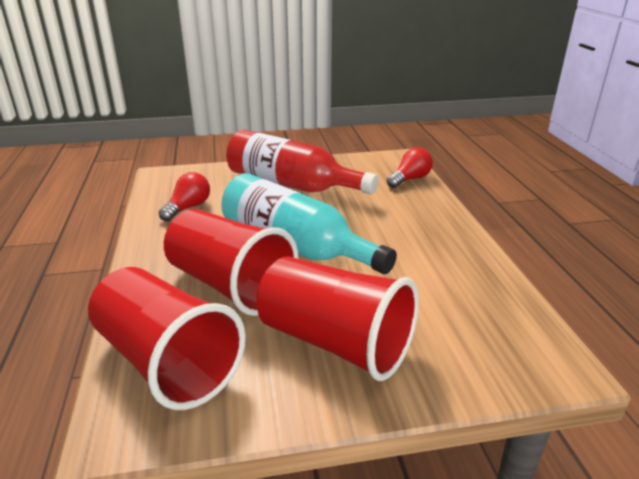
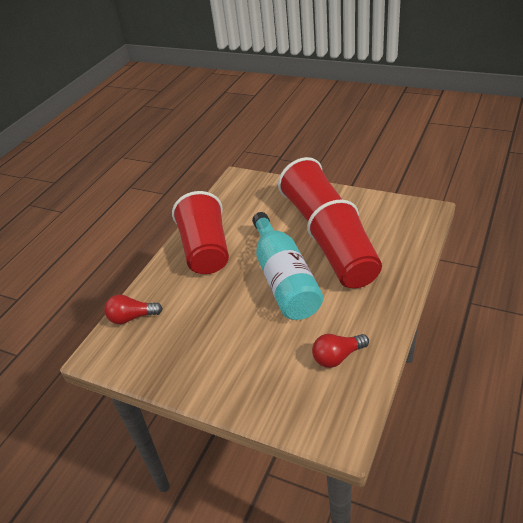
camera: 140 degrees left, 10 degrees up
red cup [88,267,246,410] -> red cup moved to [172,191,229,274]
red bottle [226,130,379,195] -> none

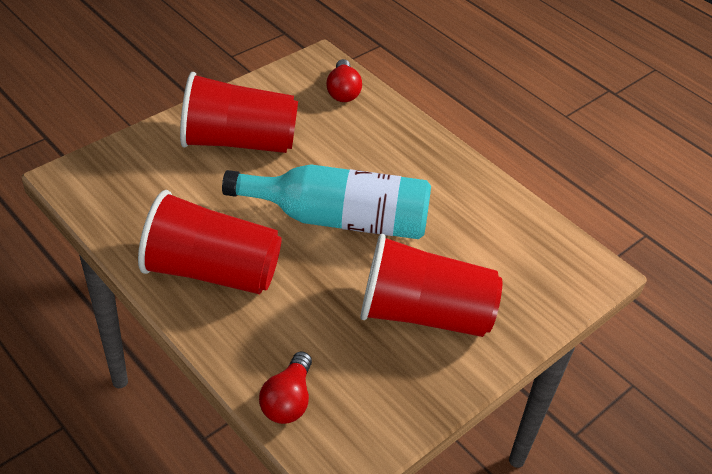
camera: 75 degrees left, 5 degrees up
red cup [307,199,382,288] -> red cup moved to [361,234,502,337]
red light bulb [312,334,369,368] -> red light bulb moved to [326,59,362,102]

